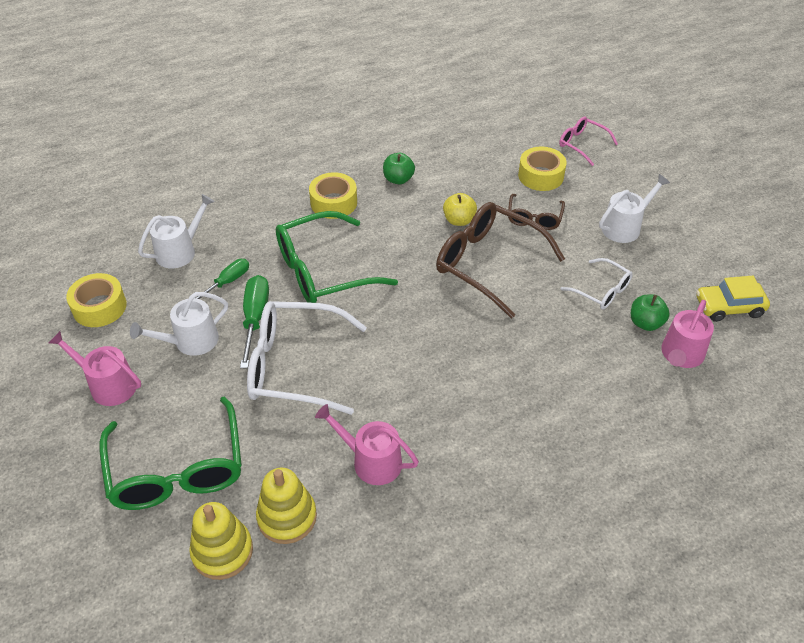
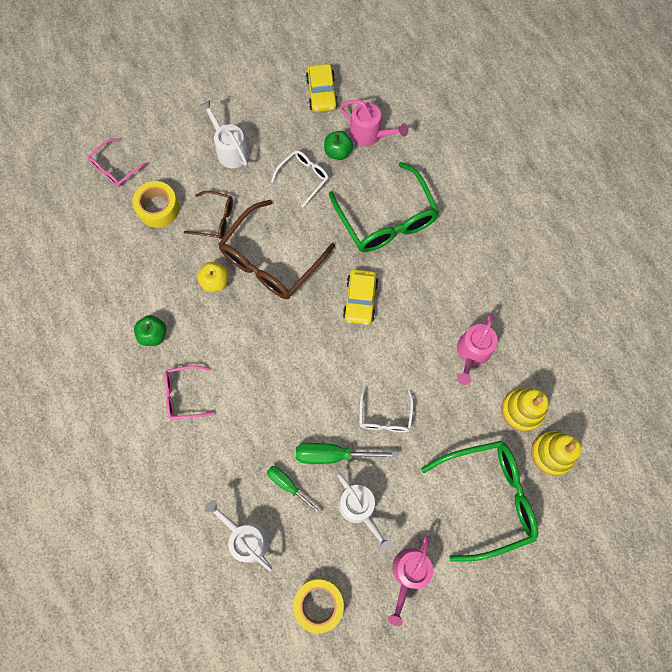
camera: 90 degrees left, 25 degrees up
white glasses [247,301,367,415] -> white glasses [359,386,414,432], size x0.53
green glasses [276,211,398,303] -> green glasses moved to [329,162,439,252]
yellow tape [309,172,357,219] -> pink glasses [164,365,214,419]
none -> yellow car [343,269,379,325]

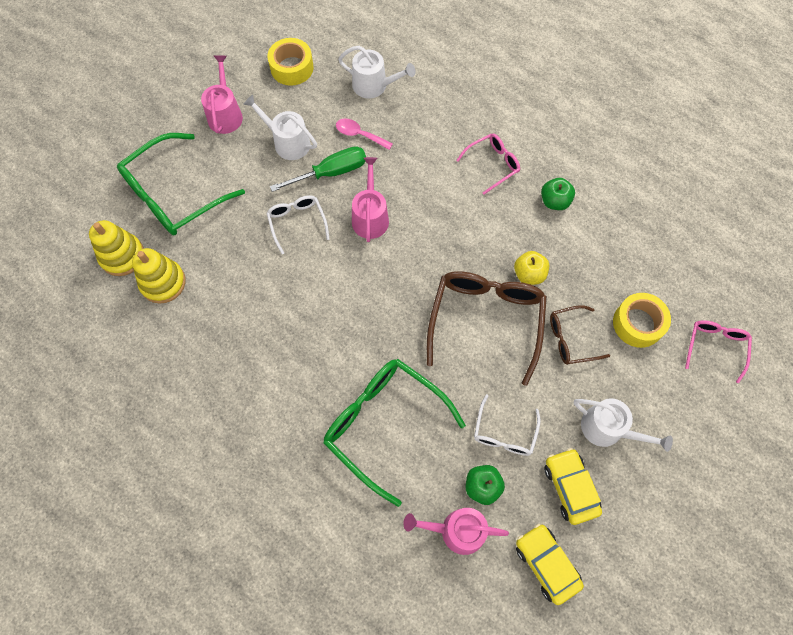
camera: 155 degrees right, 5 degrees down
green screwdriver [267,466,322,515] -> pink spoon [336,119,393,150]
yellow car [343,269,379,325] -> yellow car moved to [544,448,602,525]
pink watering can [457,313,497,385] -> pink watering can moved to [352,157,389,242]

